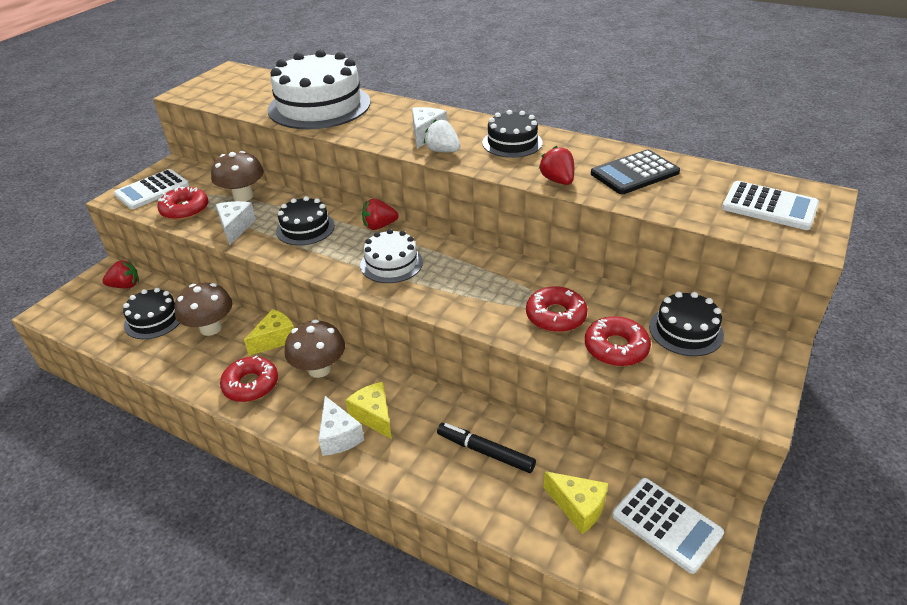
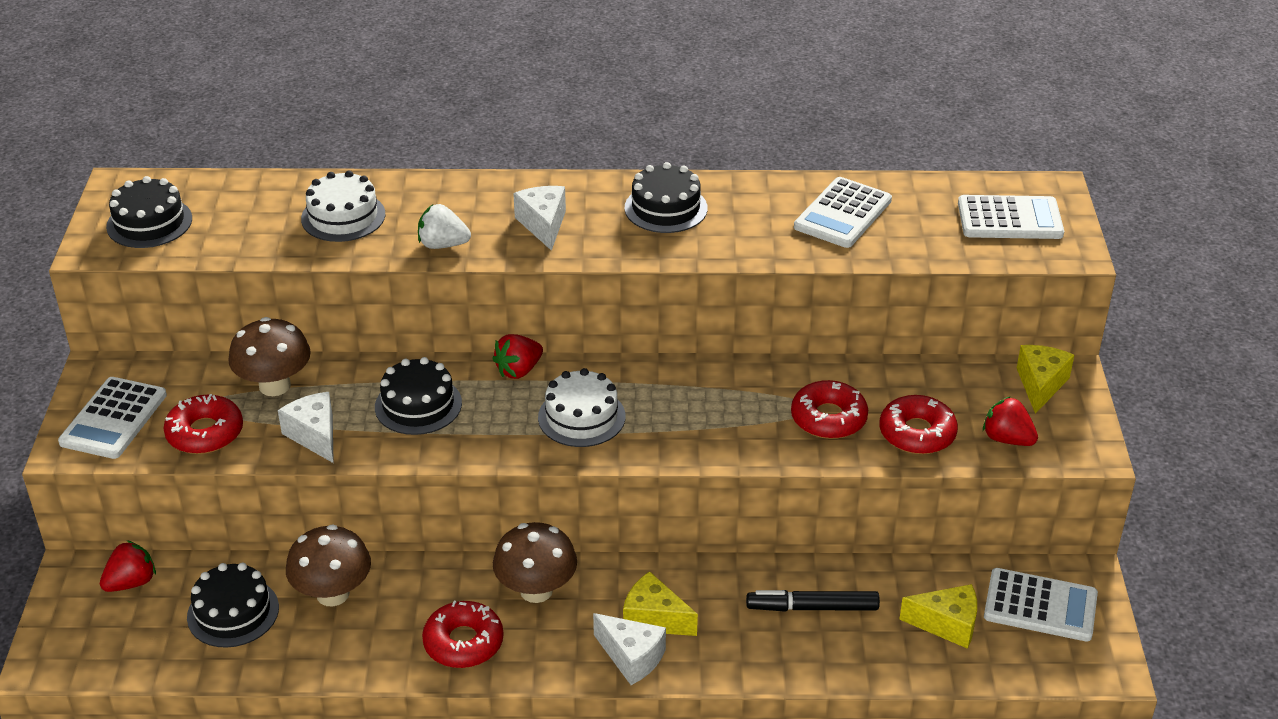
camera: 30 degrees left, 0 degrees up
yellow cheese [244,309,294,356] -> yellow cheese moved to [1017,345,1074,414]
white cake [268,50,371,129] -> white cake [301,171,385,242], size x0.53
white strawberry [424,119,461,152] -> white strawberry moved to [418,204,471,249]
red strawberry [539,146,574,185] -> red strawberry moved to [983,396,1038,446]
black calculator [591,150,680,194] -> white calculator [794,177,892,248]
black cake [649,292,724,356] -> black cake moved to [106,176,192,248]

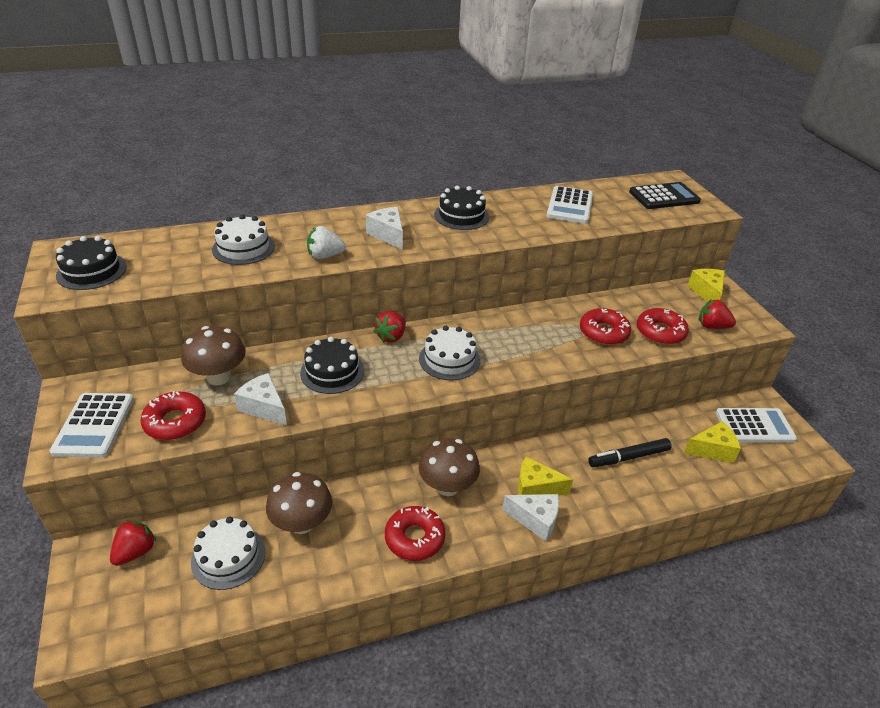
camera: 20 degrees left, 0 degrees up
black cake [187,563,279,648] -> white cake [191,517,265,590]
white calculator [958,195,1064,239] -> black calculator [629,182,701,209]

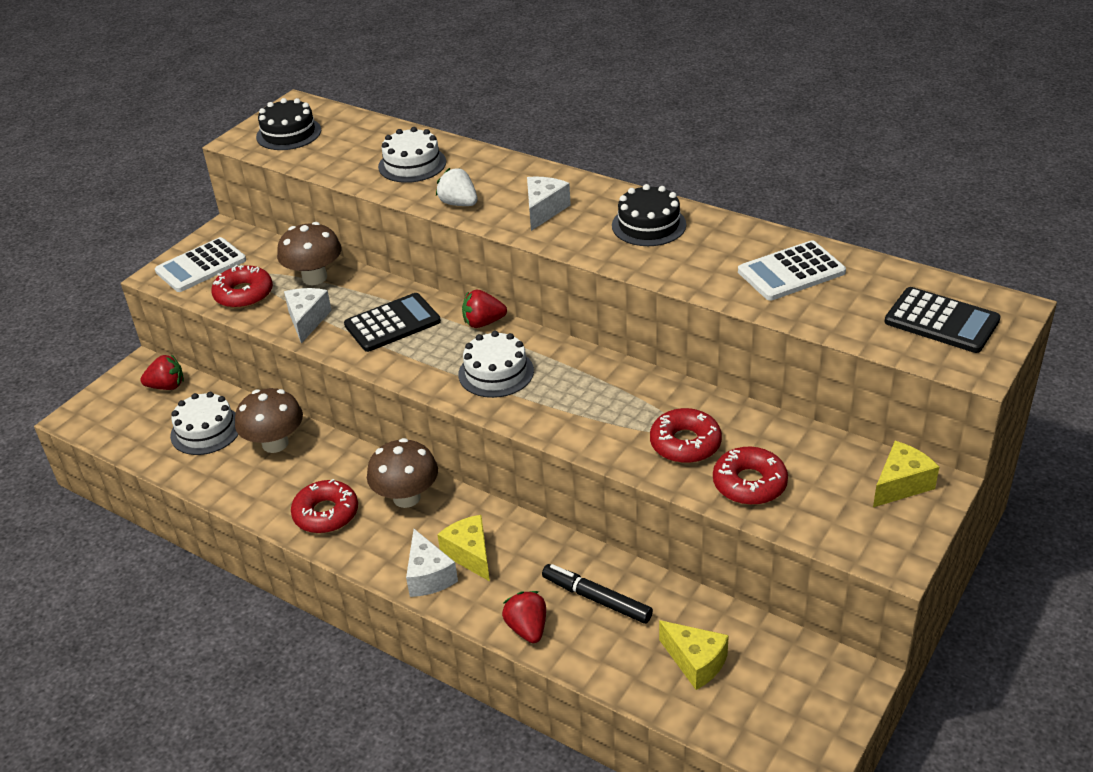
camera: 55 degrees right, 0 degrees up
black cake [300,337,364,394] -> black calculator [344,293,441,352]
red strawberry [698,299,736,329] -> red strawberry moved to [502,591,546,643]
white calculator [716,408,797,443] -> none

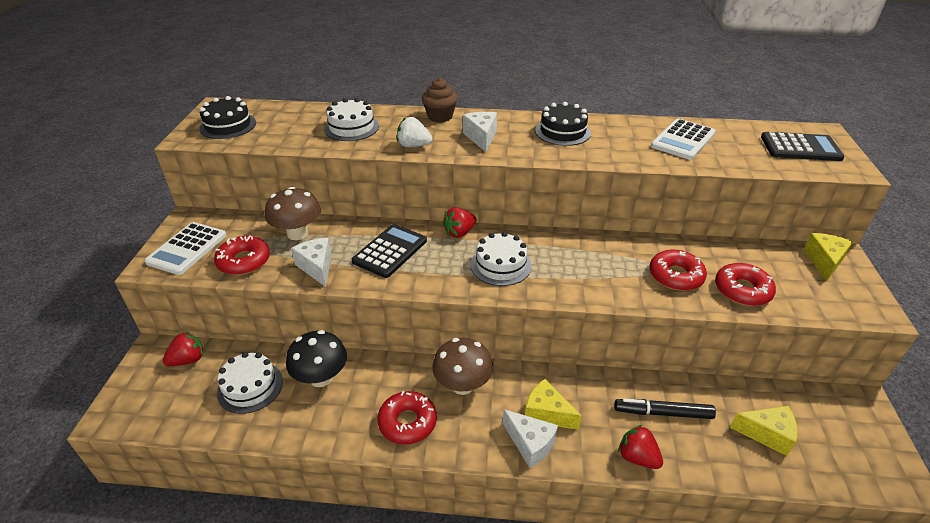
camera: 30 degrees left, 0 degrees up
brown mushroom [235,388,303,453] -> black mushroom [286,330,347,387]
none -> brown cupcake [422,78,458,122]

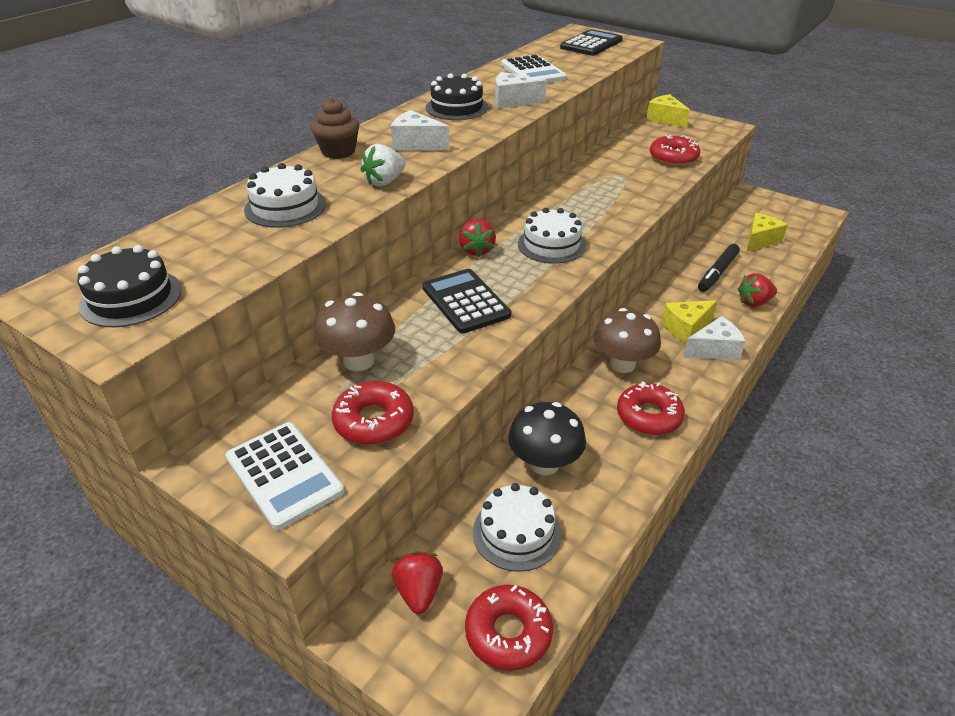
camera: 60 degrees left, 0 degrees up
white cheese [291,238,332,287] -> white cheese moved to [495,72,547,108]
red donut [649,250,707,291] -> red donut moved to [465,585,553,671]

